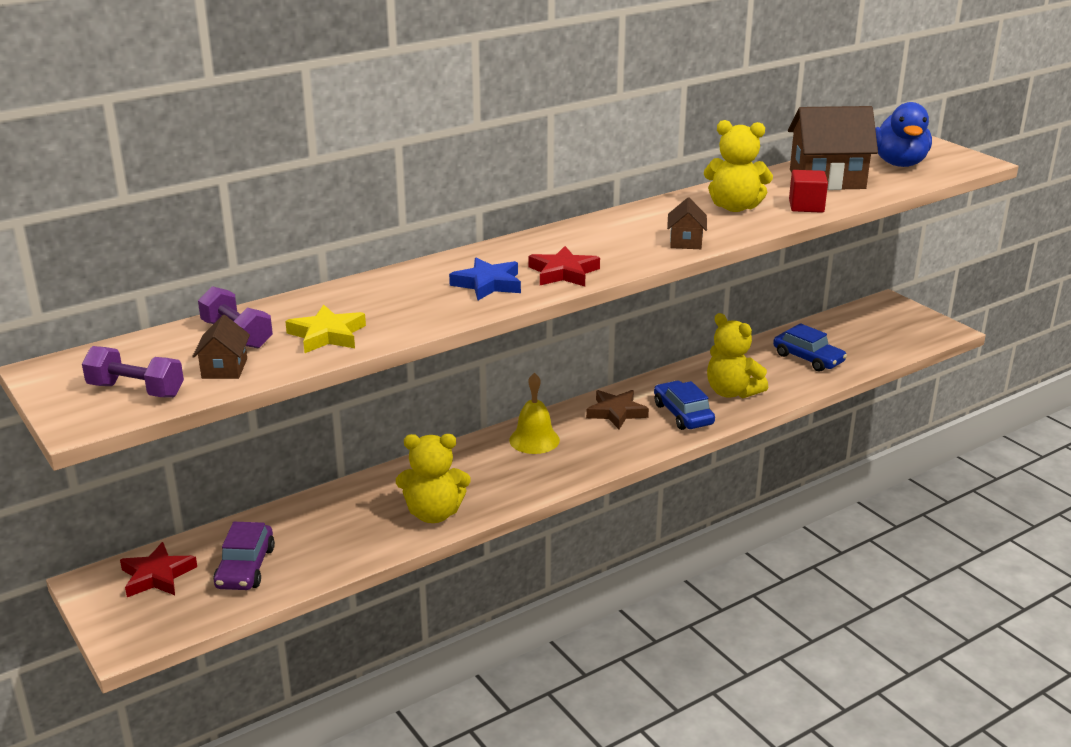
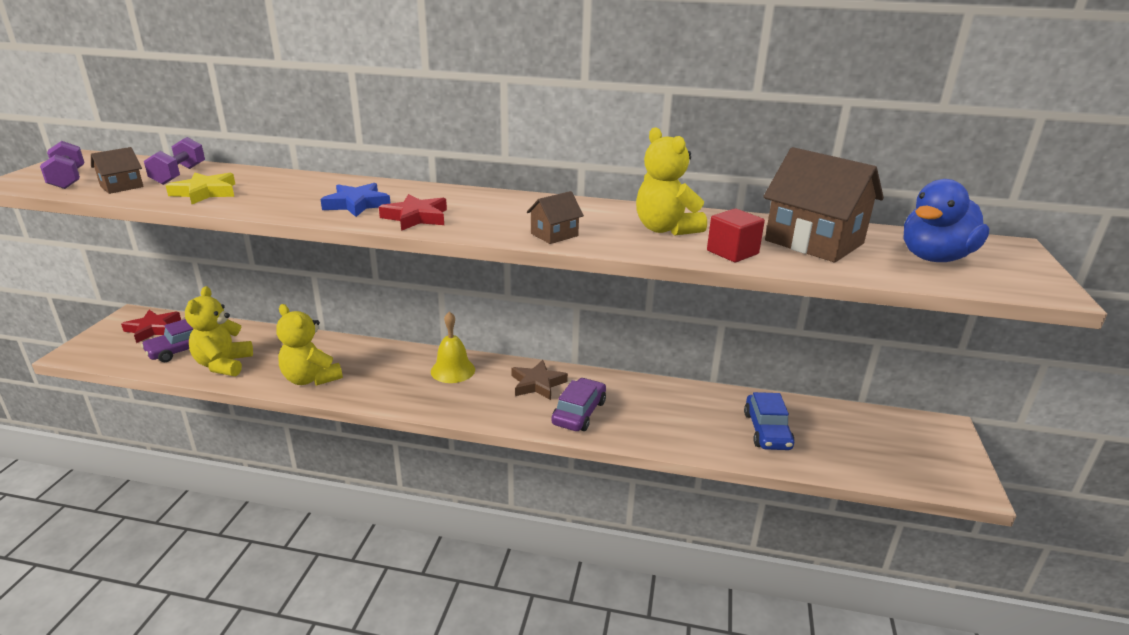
camera: 45 degrees right, 0 degrees up
blue car [654,381,715,430] -> purple car [551,378,606,431]
yellow teddy bear [707,313,768,398] -> yellow teddy bear moved to [185,286,253,376]

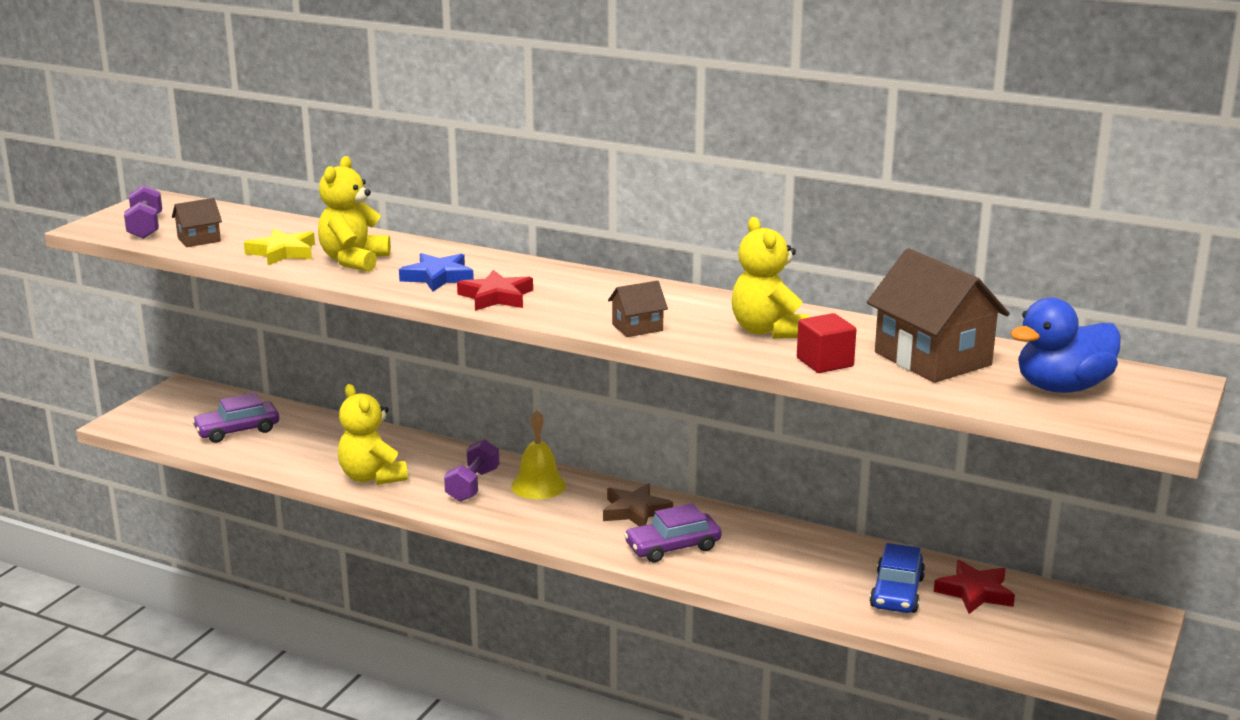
camera: 15 degrees right, 5 degrees down
red star [121,310,181,343] -> red star moved to [934,560,1015,614]
purple dumbbell [144,137,205,185] -> purple dumbbell moved to [444,439,499,502]
yellow teddy bear [185,286,253,376] -> yellow teddy bear moved to [318,156,391,272]
purple car [551,378,606,431] -> purple car turned 150 degrees counterclockwise [624,503,722,563]

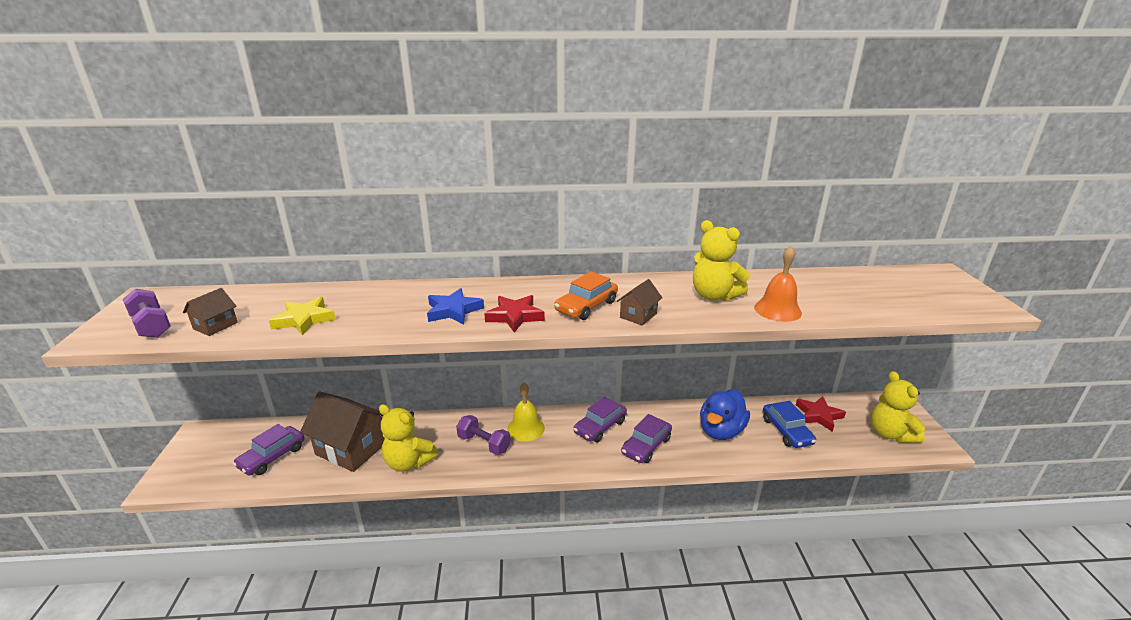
camera: 30 degrees left, 5 degrees up
yellow teddy bear [318,156,391,272] -> yellow teddy bear moved to [871,371,925,443]
purple dumbbell [444,439,499,502] -> purple dumbbell turned 45 degrees counterclockwise [456,415,511,455]
brown star [603,483,673,526] -> purple car [573,397,627,442]
red cube [797,313,857,373] -> orange bell [754,246,802,322]
brown house [867,248,1010,383] -> brown house moved to [300,392,385,472]
blue duck [1010,297,1121,393] -> blue duck moved to [700,389,750,440]
none -> orange car [554,272,618,320]

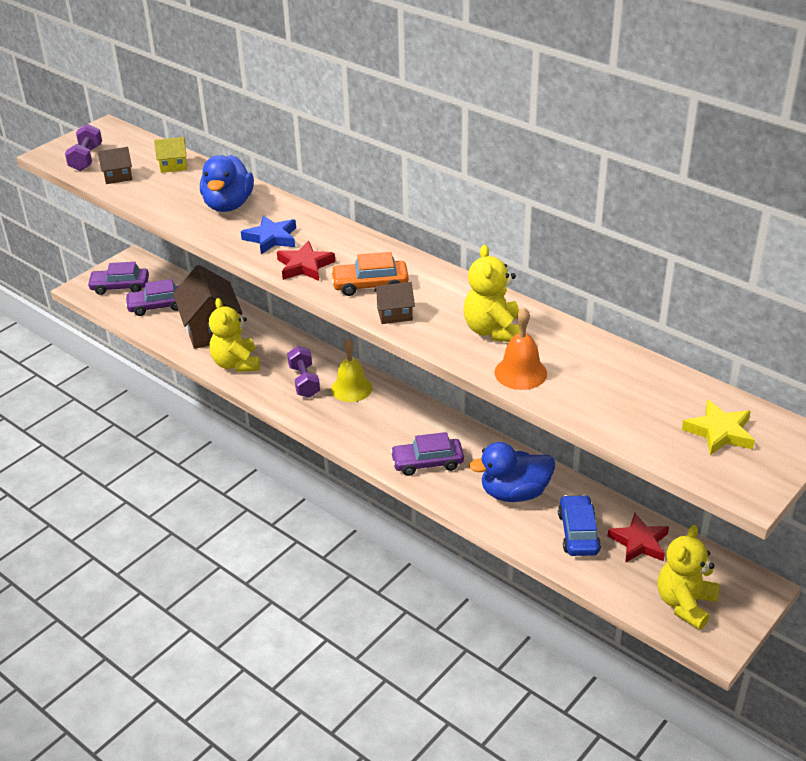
camera: 45 degrees right, 10 degrees up
yellow star [269,297,336,336] -> yellow star moved to [682,399,755,455]
purple car [573,397,627,442] -> purple car moved to [87,262,149,295]
blue car [763,401,816,448] -> blue car turned 150 degrees clockwise [558,495,601,556]
none -> yellow house [154,137,187,173]
none -> blue duck [200,155,254,212]

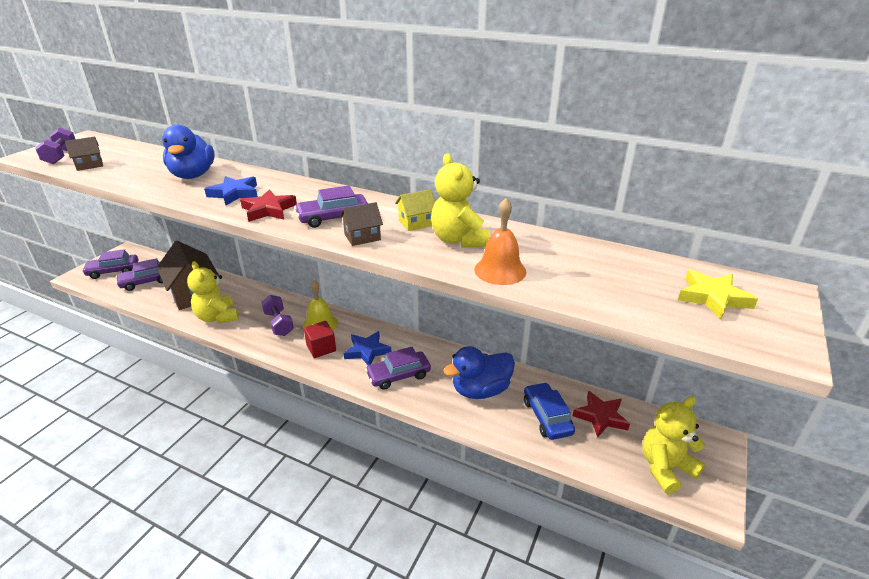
camera: 15 degrees left, 5 degrees down
yellow house [154,137,187,173] -> yellow house moved to [395,189,435,231]
orange car [331,252,409,296] -> purple car [294,186,368,228]
yellow teddy bear [658,525,719,630] -> yellow teddy bear turned 45 degrees clockwise [643,396,705,494]
none -> red cube [304,321,336,358]
none -> blue star [344,331,392,365]

